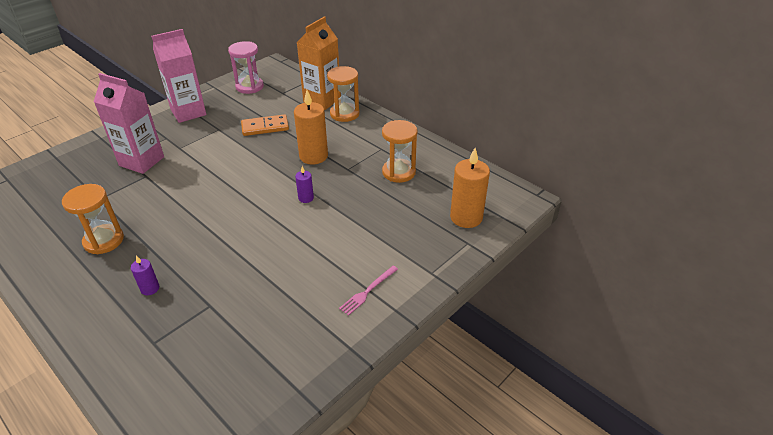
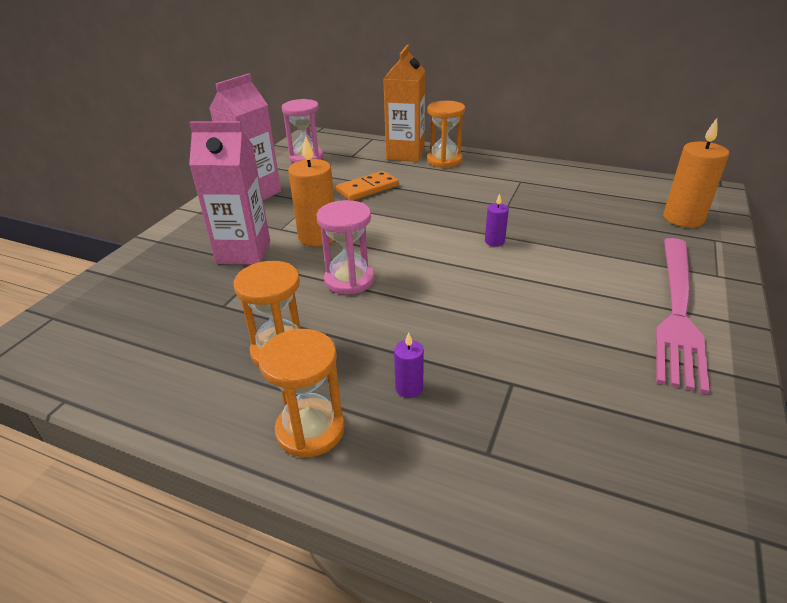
camera: 20 degrees left, 5 degrees down
orange candle [294,90,328,165] -> orange candle moved to [288,136,334,246]
pink fork [339,266,398,316] -> pink fork [656,238,710,394], size x2.43
orange hourglass [382,120,418,183] -> orange hourglass moved to [258,329,345,458]
none -> pink hourglass [317,200,374,295]

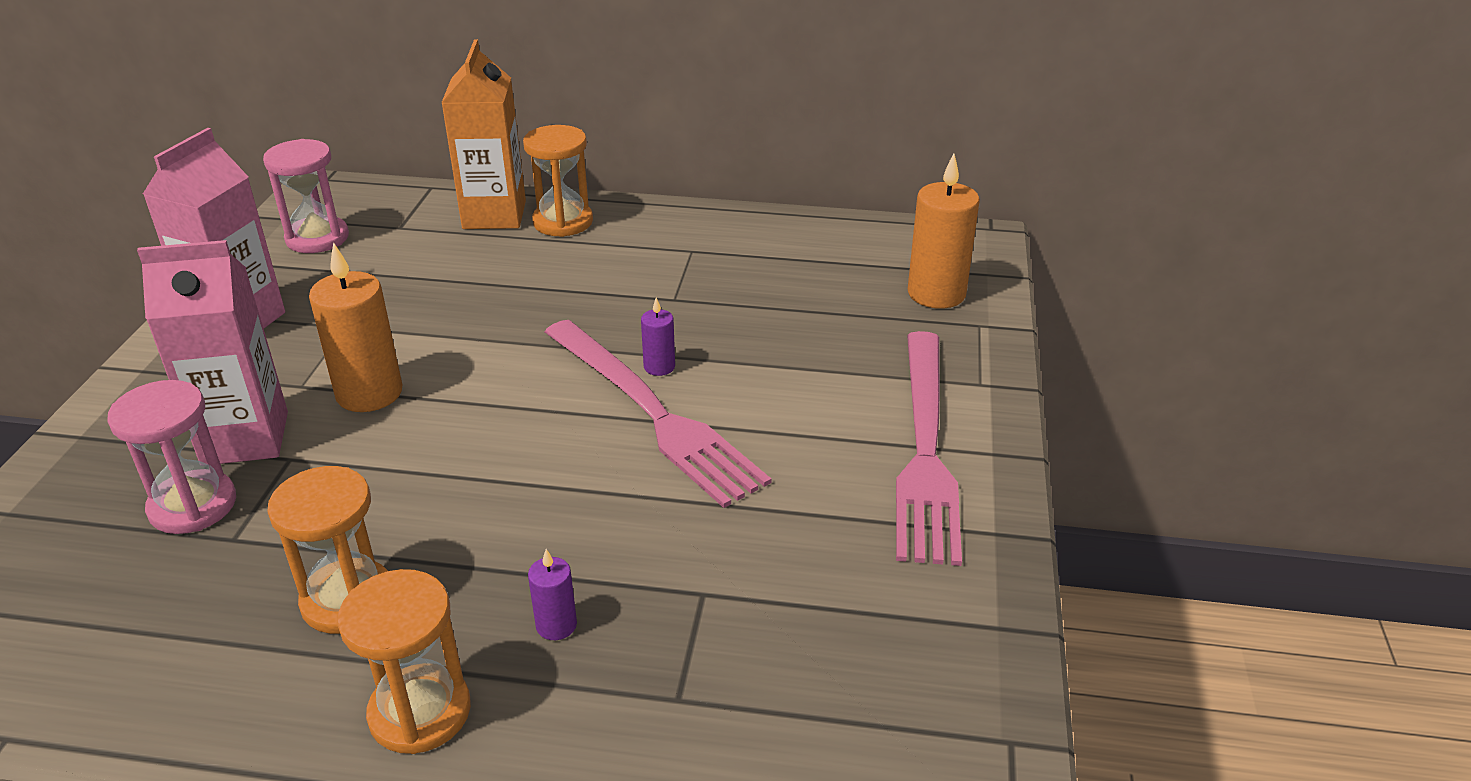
camera: 15 degrees left, 0 degrees up
pink hourglass [317,200,374,295] -> pink hourglass moved to [107,380,236,534]
orange domino [336,171,399,201] -> none
none -> pink fork [545,320,771,508]

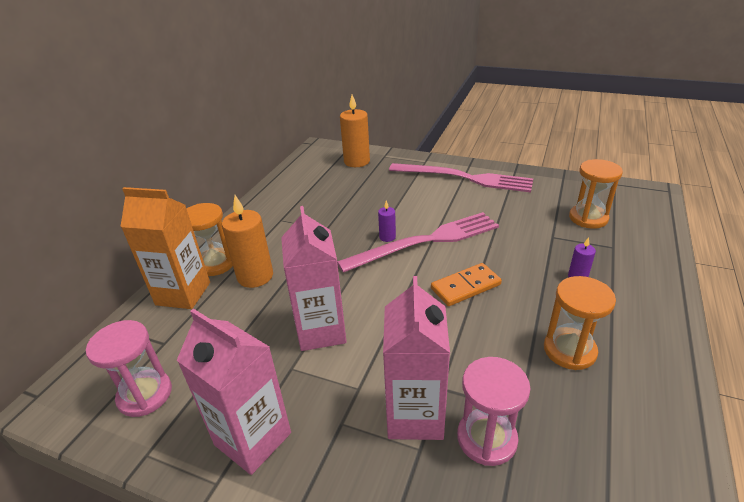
camera: 75 degrees left, 0 degrees up
orange candle [309,242,402,412] -> orange candle moved to [222,195,273,288]
orange hourglass [337,569,471,754] -> orange hourglass moved to [569,159,623,229]
none -> pink carton [281,206,347,351]
none -> orange domino [431,263,502,306]

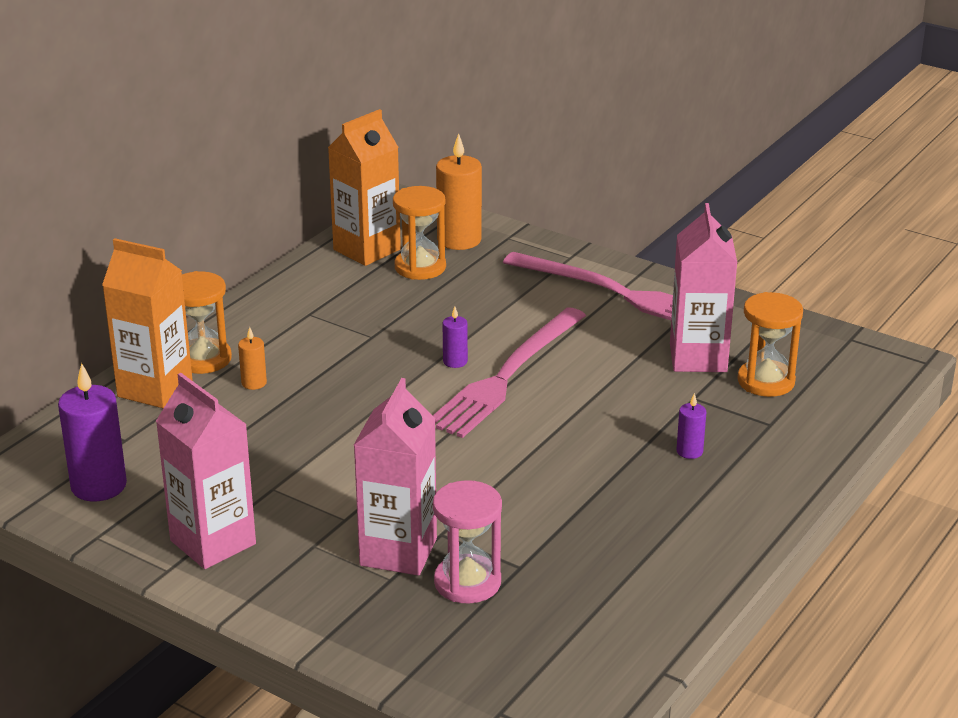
camera: 10 degrees right, 5 degrees down
pink hourglass [86,320,172,417] -> purple candle [58,363,127,502]
orange candle [222,195,273,288] -> orange candle [238,327,267,390], size x0.50
pink carton [281,206,347,351] -> pink carton moved to [670,203,737,372]
pink fork [337,212,499,273] -> pink fork turned 135 degrees clockwise [433,307,586,438]
orange domino [431,263,502,306] -> none
orange hourglass [544,276,616,370] -> orange hourglass moved to [393,186,446,280]
none -> orange carton [328,109,401,266]

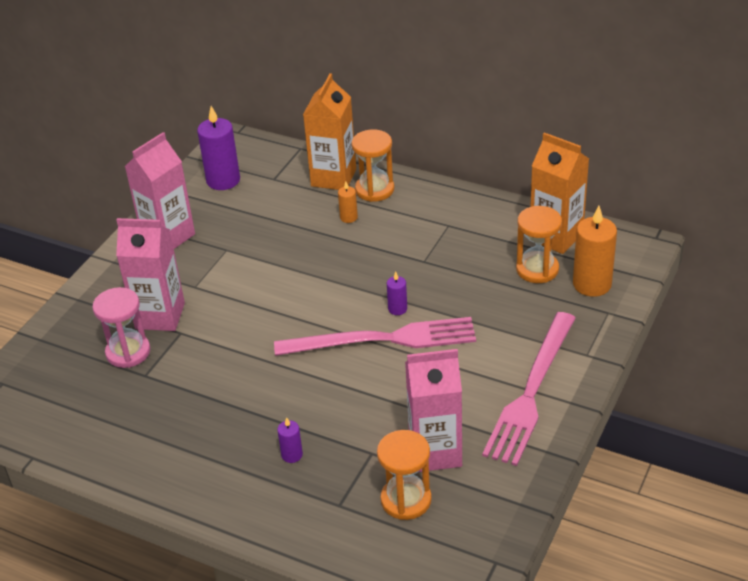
camera: 85 degrees right, 10 degrees up
pink fork [433,307,586,438] -> pink fork turned 150 degrees clockwise [274,317,476,356]

